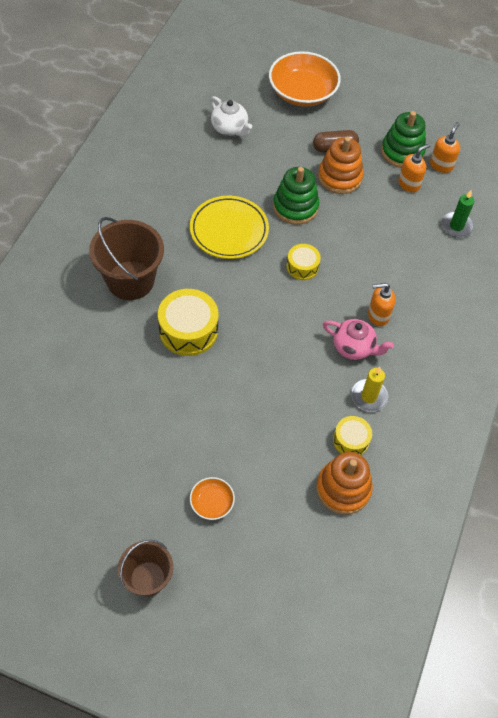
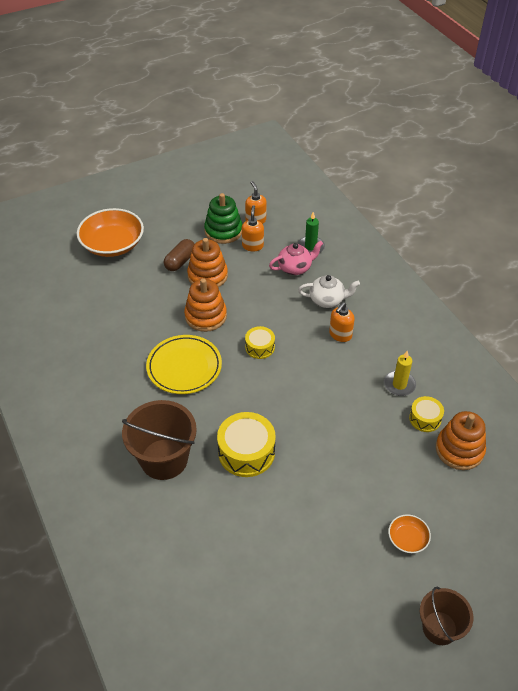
camera: 45 degrees left, 10 degrees down
white teapot [210,96,252,137] -> white teapot moved to [298,275,360,308]
green stacking toy [273,167,319,225] -> orange stacking toy [184,278,227,332]
pink teapot [323,319,394,360] -> pink teapot moved to [269,241,323,275]

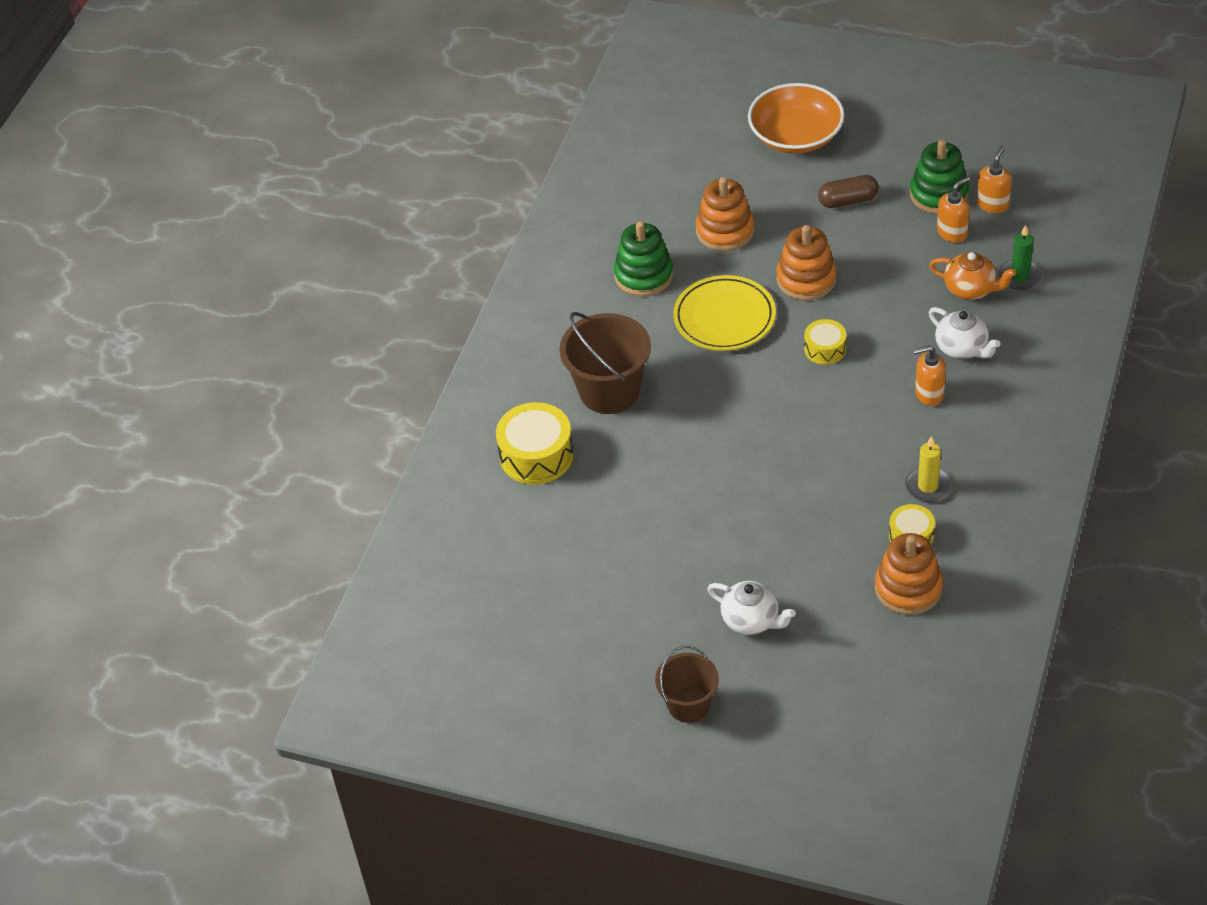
camera: 50 degrees right, 0 degrees up
orange stacking toy [187,238,228,287] -> orange stacking toy moved to [696,177,754,251]
yellow drum [217,412,276,477] -> yellow drum moved to [496,402,574,485]
pink teapot [269,241,323,275] -> orange teapot [929,252,1016,299]
orange bowl [388,514,431,553] -> white teapot [707,581,796,635]
none -> green stacking toy [614,221,673,296]

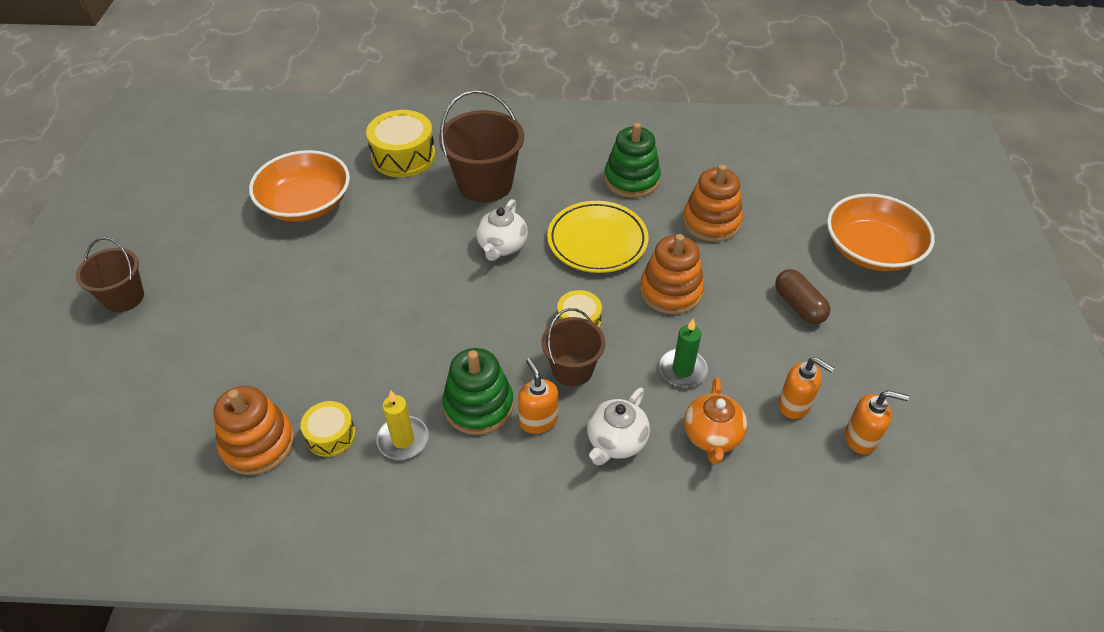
camera: 70 degrees right, 0 degrees up
white teapot [707,581,796,635] -> white teapot moved to [476,199,528,261]
green stacking toy [910,140,969,214] -> green stacking toy moved to [442,348,514,435]
green candle [999,225,1042,290] -> green candle moved to [659,319,708,387]
none -> orange bowl [249,150,350,222]
none -> brown bucket [542,308,605,386]

